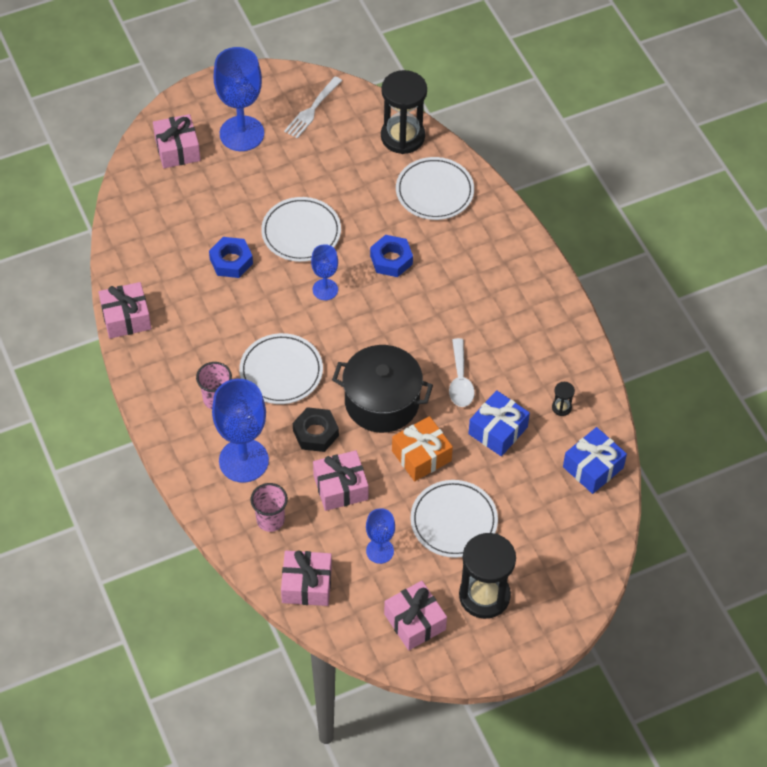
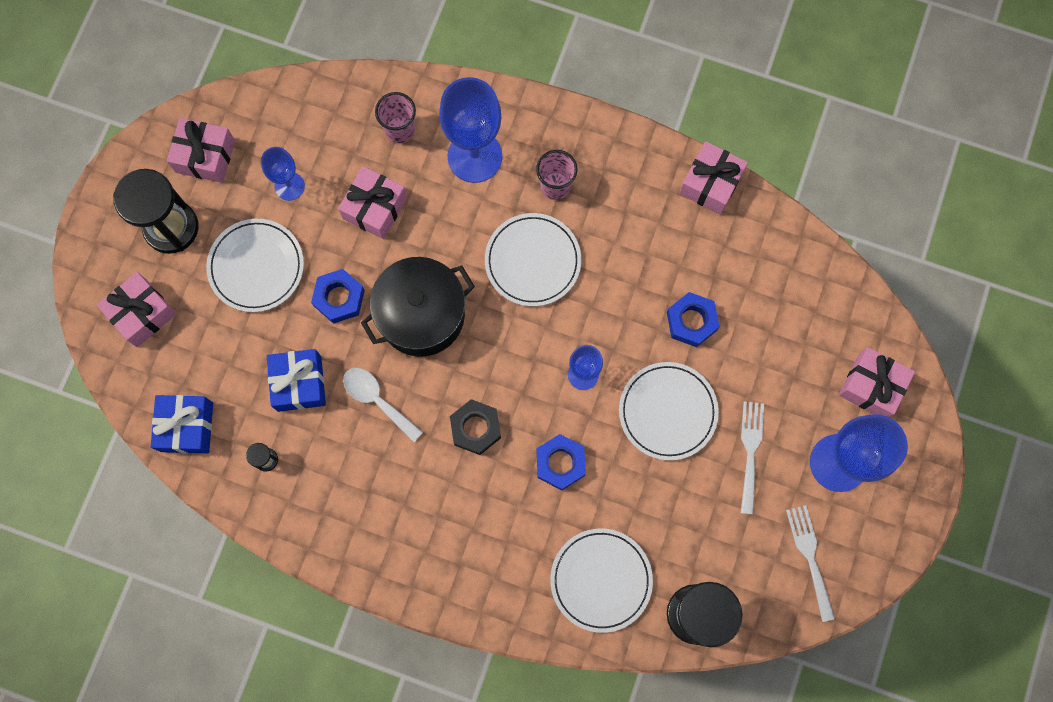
camera: 135 degrees right, 20 degrees up
pink gift [281,551,332,606] -> pink gift moved to [97,272,176,347]
black nut [293,407,339,452] -> black nut moved to [450,399,501,455]
orange gift [392,416,453,481] -> blue nut [311,269,365,324]
none -> white fork [741,402,764,514]

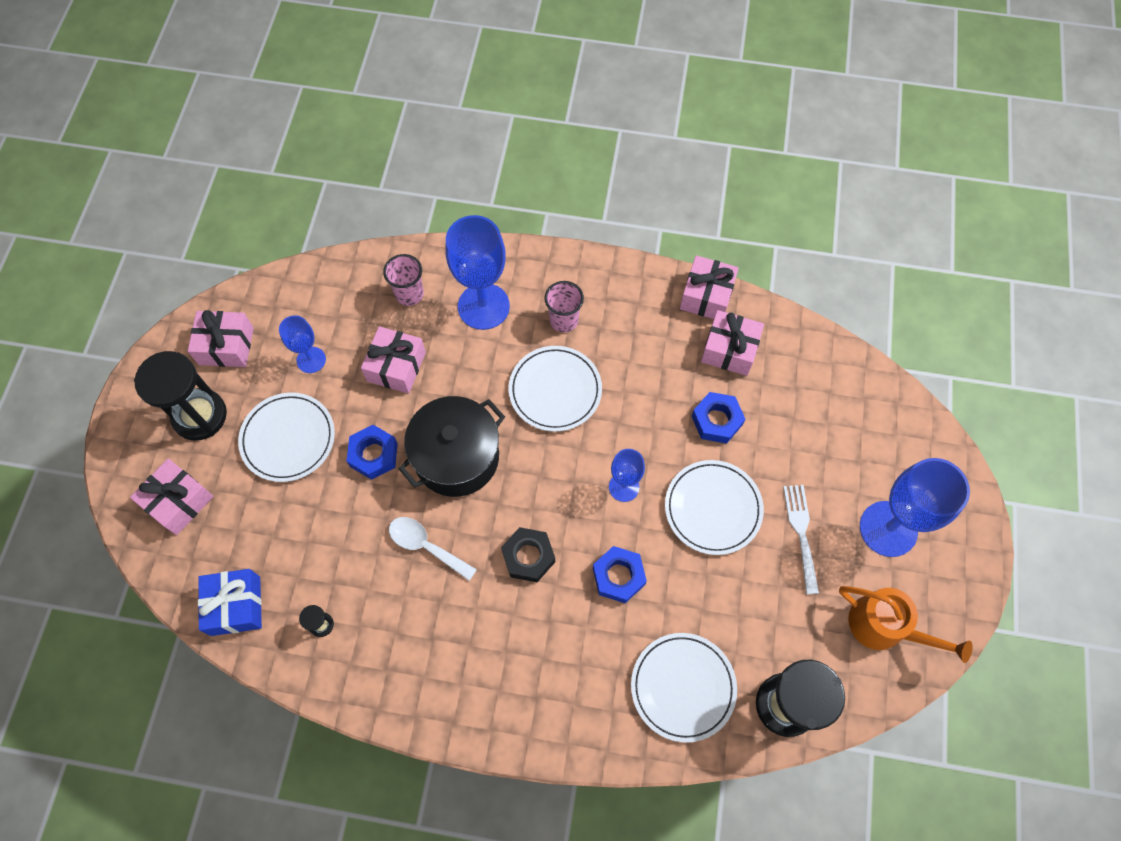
camera: 10 degrees left, 10 degrees down
blue gift [267,349,326,412] -> none
white fork [786,505,835,622] -> orange watering can [839,586,973,663]
pink gift [839,347,915,417] -> pink gift moved to [701,310,764,376]

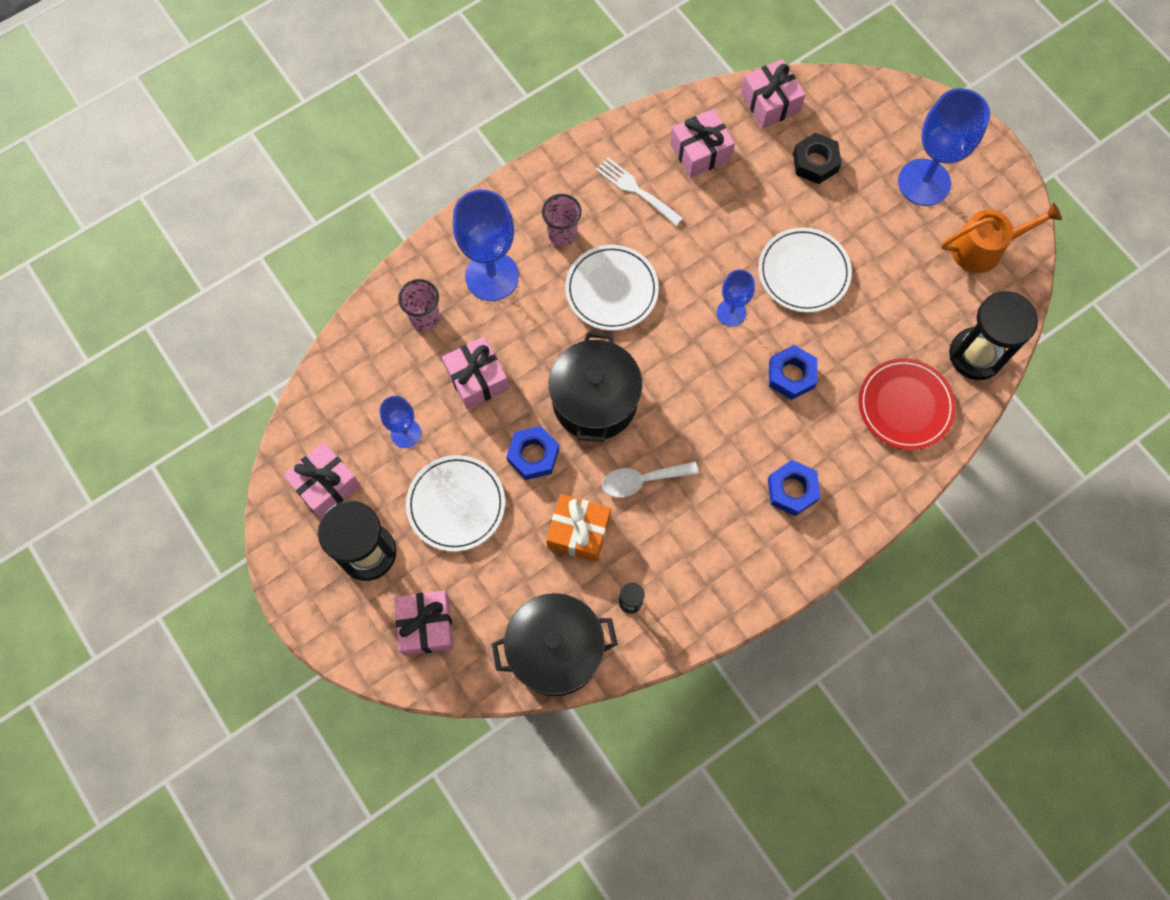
camera: 45 degrees left, 5 degrees up
blue gift [198,569,262,636] -> black pot [492,593,618,696]
black nut [501,527,555,582] -> black nut moved to [793,133,842,184]
white plate [631,633,737,743] -> red plate [859,358,956,450]
pink gift [680,255,739,319] -> pink gift moved to [741,59,806,128]
blue nut [691,392,745,444] -> blue nut moved to [768,460,820,516]
white fork [783,485,819,594] -> white fork moved to [596,157,683,226]
none -> orange gift [546,494,611,562]

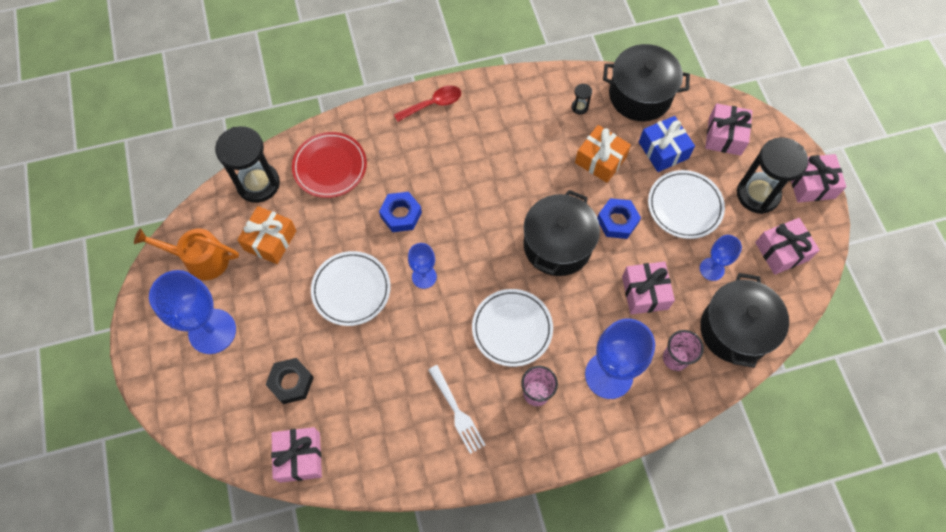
camera: 160 degrees left, 5 degrees down
white spoon [602,461,699,498] -> none
pink gift [670,109,735,178] -> pink gift moved to [791,154,846,203]
blue nut [768,460,820,516] -> none
none -> orange gift [237,206,297,264]
none -> red spoon [394,86,461,122]
none -> blue gift [639,116,695,172]
none -> black pot [700,273,789,368]

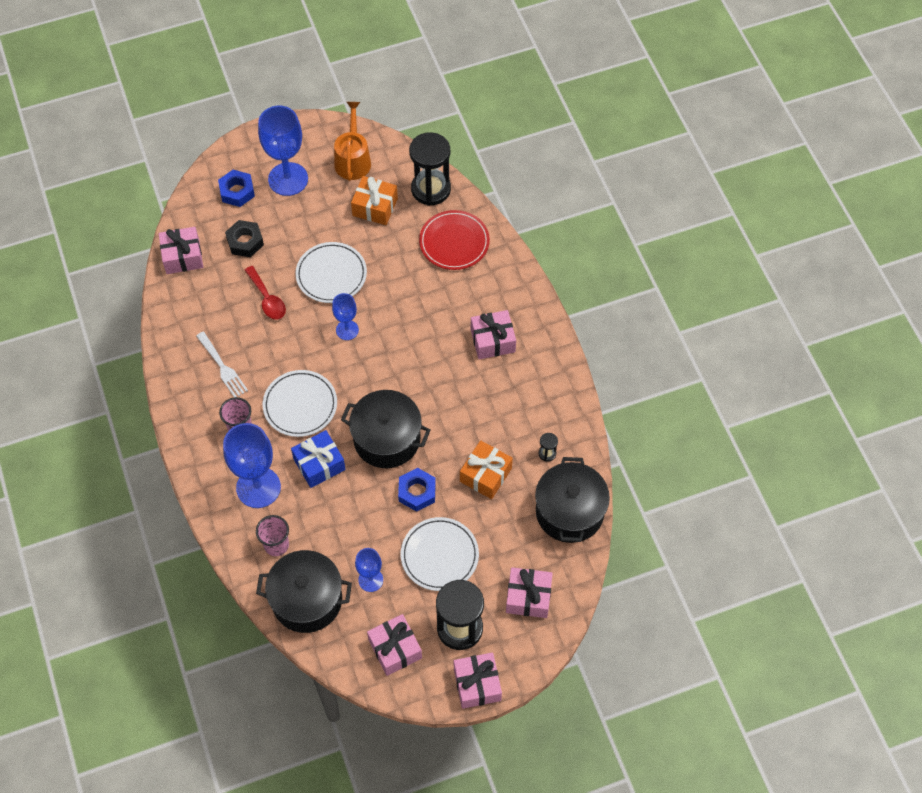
camera: 85 degrees right, 5 degrees down
blue nut [379,192,422,232] -> blue nut moved to [218,170,255,207]
red spoon [394,86,461,122] -> red spoon moved to [245,266,286,320]
white fork [428,365,485,454] -> white fork turned 90 degrees counterclockwise [196,331,248,397]
pink gift [622,262,675,314] -> pink gift moved to [471,310,516,359]
blue gift [639,116,695,172] -> blue gift moved to [291,430,346,488]

